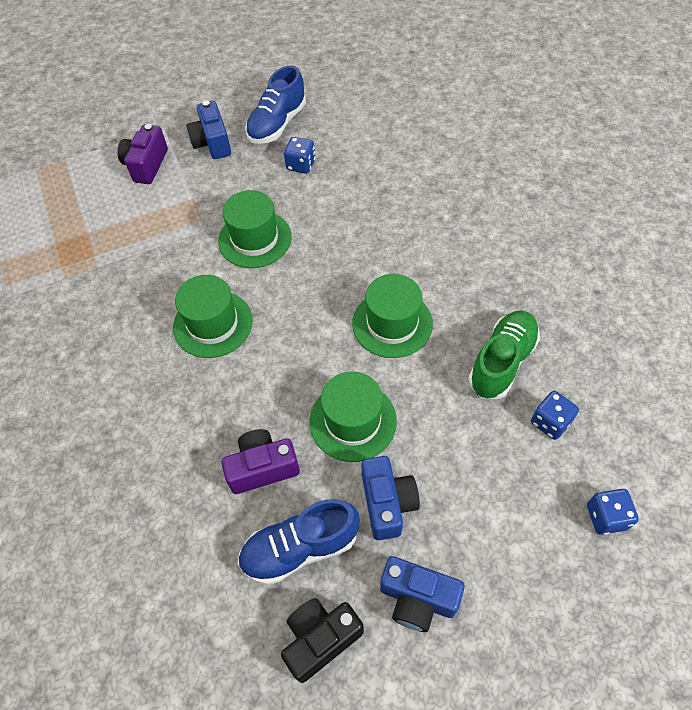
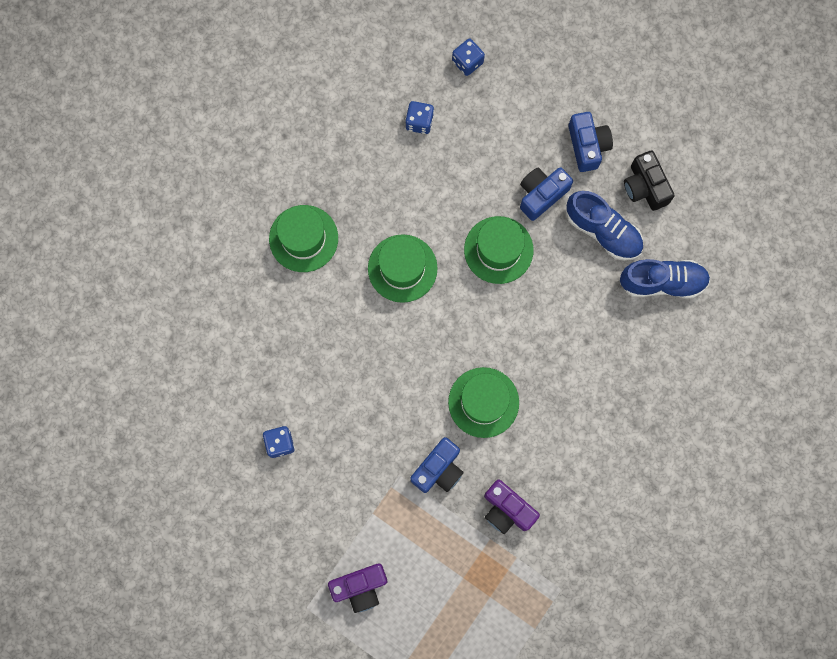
camera: 125 degrees left, 20 degrees up
blue camera [186,101,231,159] -> blue camera moved to [410,437,464,493]
green hat [218,190,292,268] -> green hat moved to [269,205,338,272]
purple camera [221,429,300,494] -> purple camera moved to [484,480,540,534]
blue shoe [245,65,306,144] -> blue shoe moved to [620,259,710,299]
black camera [281,598,364,683] -> black camera turned 45 degrees clockwise [624,150,674,211]
green shoe [468,311,540,399] -> none

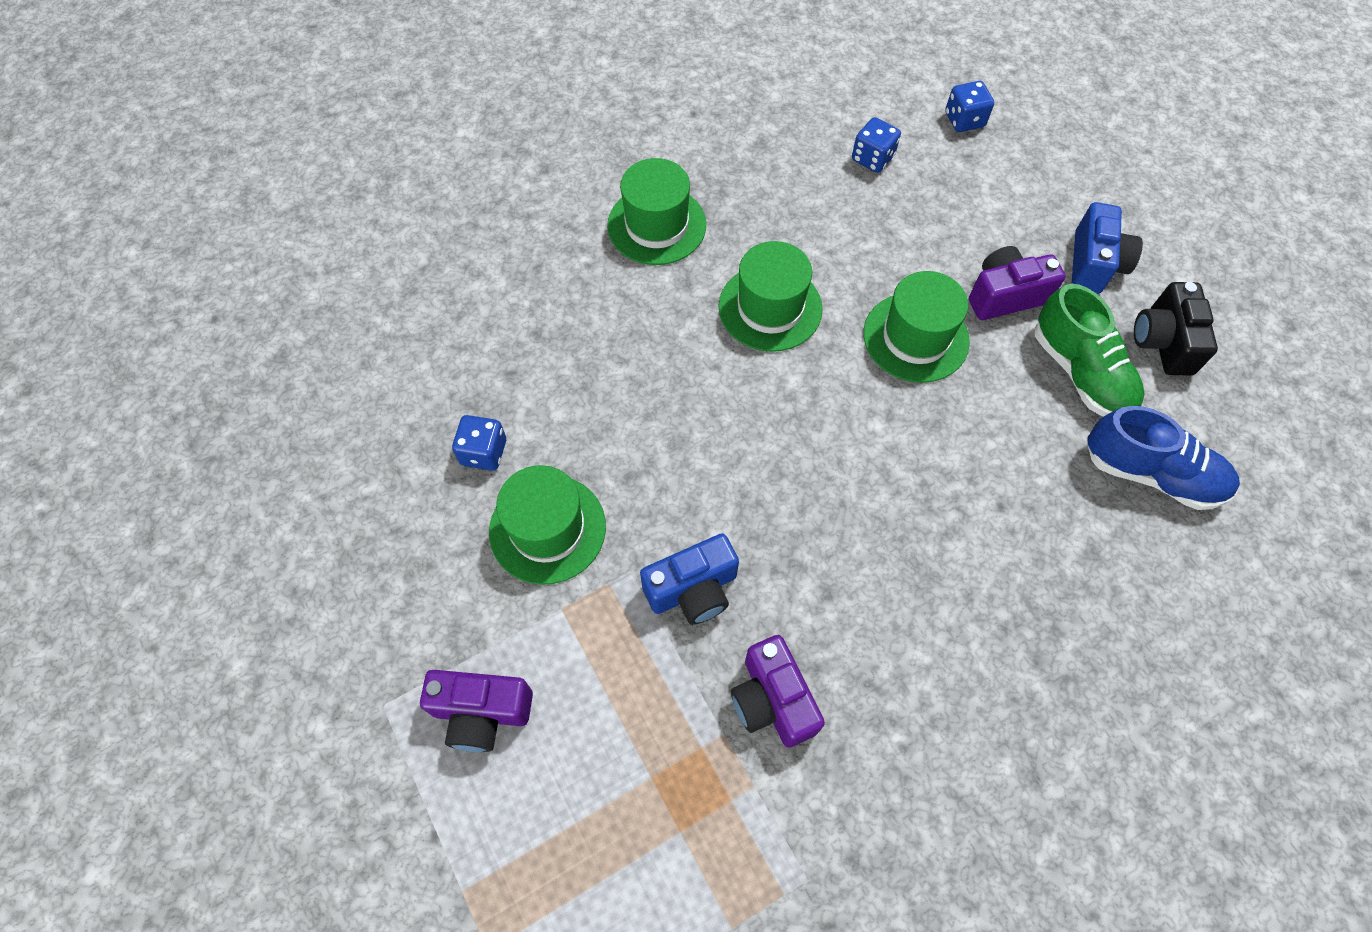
camera: 25 degrees right, 15 degrees down
green hat [448,367,519,438] -> green hat moved to [489,465,606,585]
blue camera [520,167,573,221] -> purple camera [969,246,1066,320]
blue shoe [567,191,643,261] -> green shoe [1035,284,1144,417]

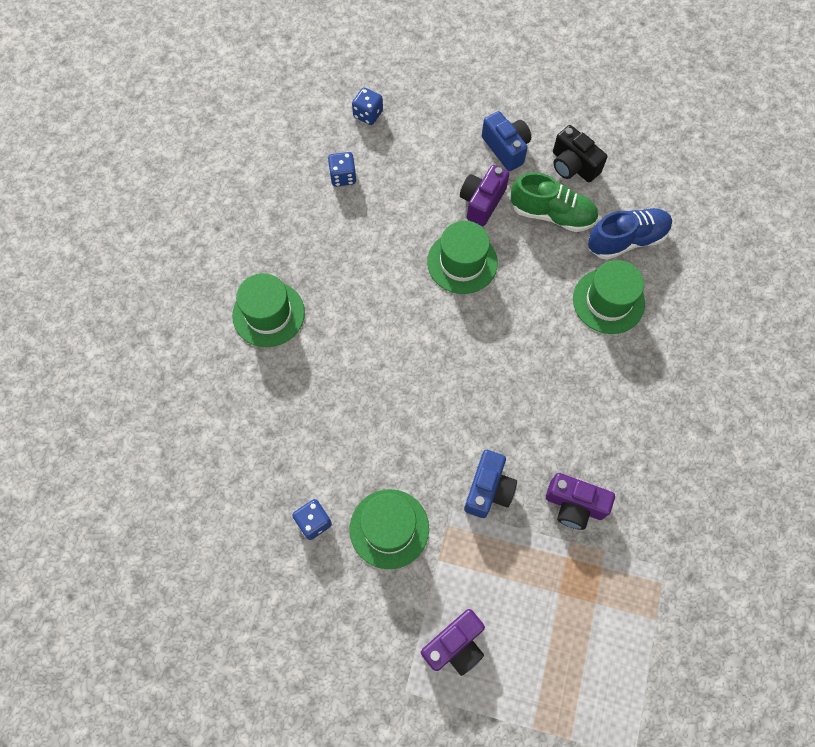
camera: 45 degrees left, 5 degrees up
green hat [718,241,823,352] -> green hat moved to [573,260,645,334]

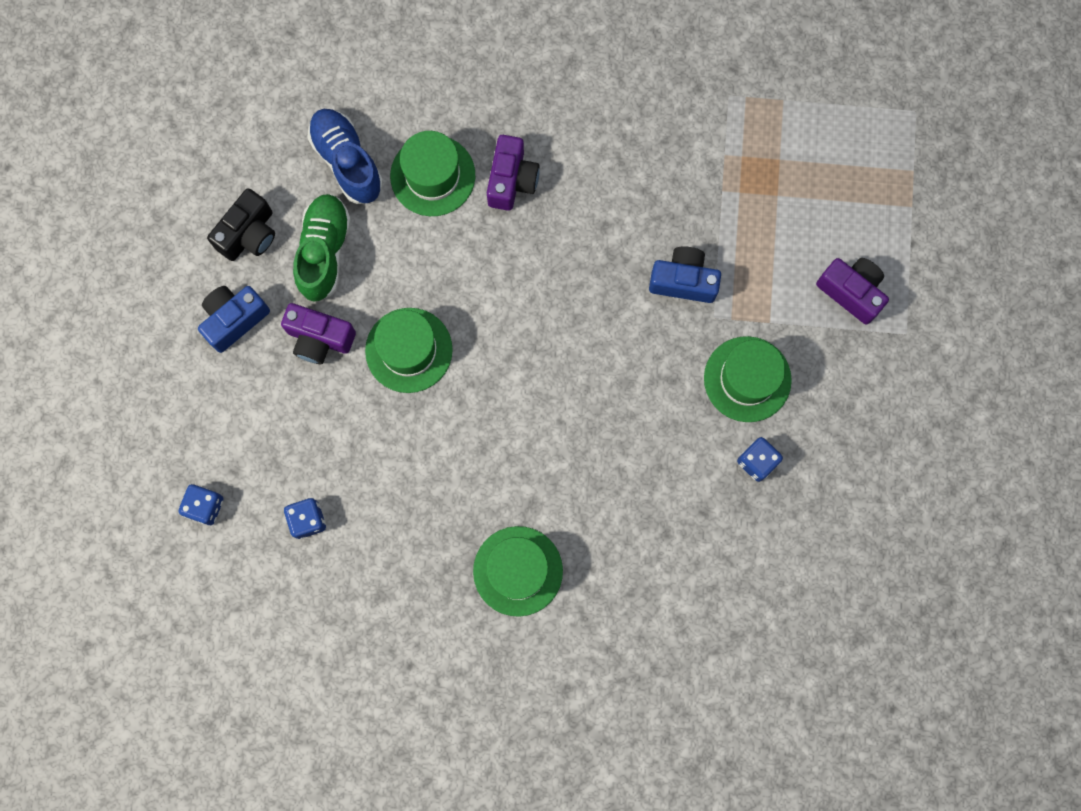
camera: 100 degrees left, 10 degrees up
purple camera [546,473,615,530] -> purple camera moved to [487,135,540,211]

